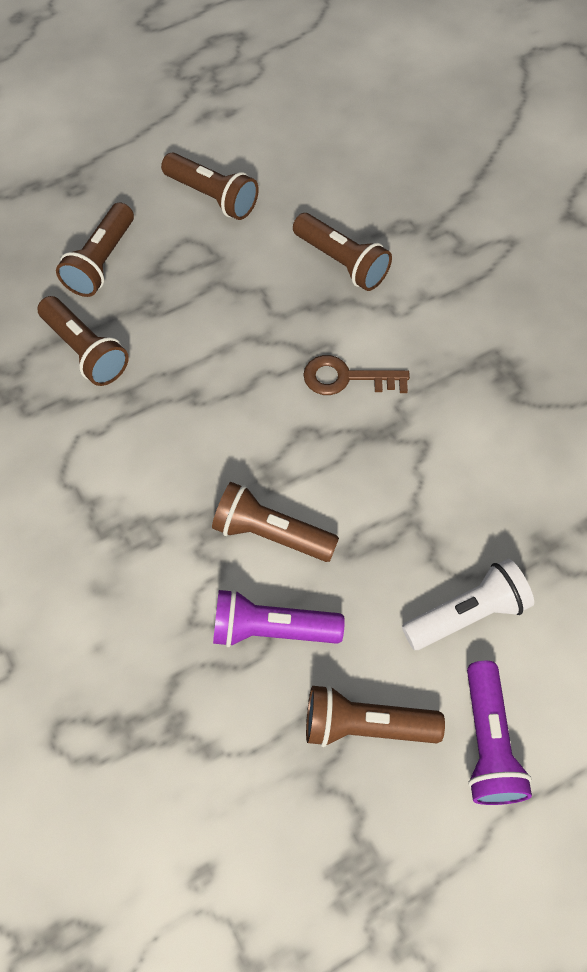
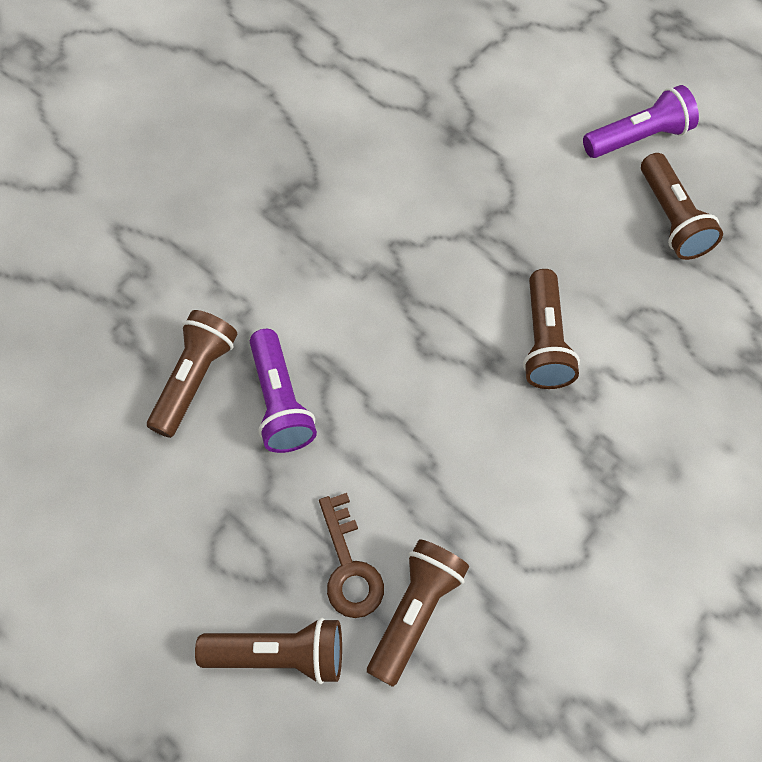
camera: 110 degrees left, 0 degrees up
brown flashlight [161,153,259,220] -> none
purple flashlight [213,589,345,647] -> purple flashlight moved to [250,329,317,453]
brown key [303,355,410,395] -> brown key moved to [319,493,384,618]
white flashlight [402,559,534,650] -> none

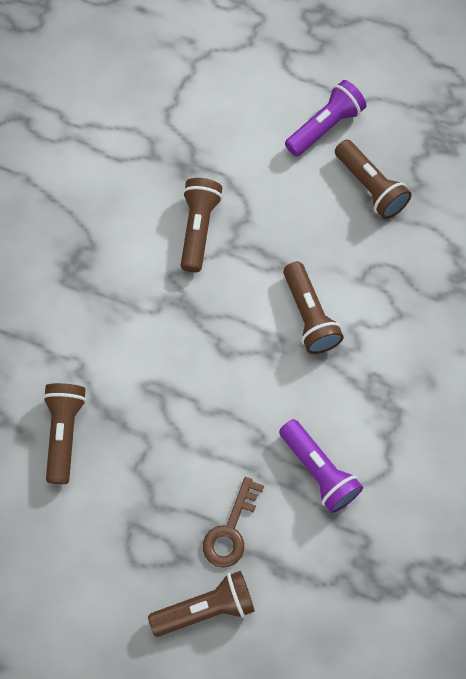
camera: 20 degrees left, 5 degrees up
purple flashlight [250,329,317,453] -> purple flashlight moved to [279,419,363,513]
brown key [319,493,384,618] -> brown key turned 60 degrees clockwise [203,477,264,568]
brown flashlight [367,539,469,687] -> brown flashlight moved to [181,178,223,272]

